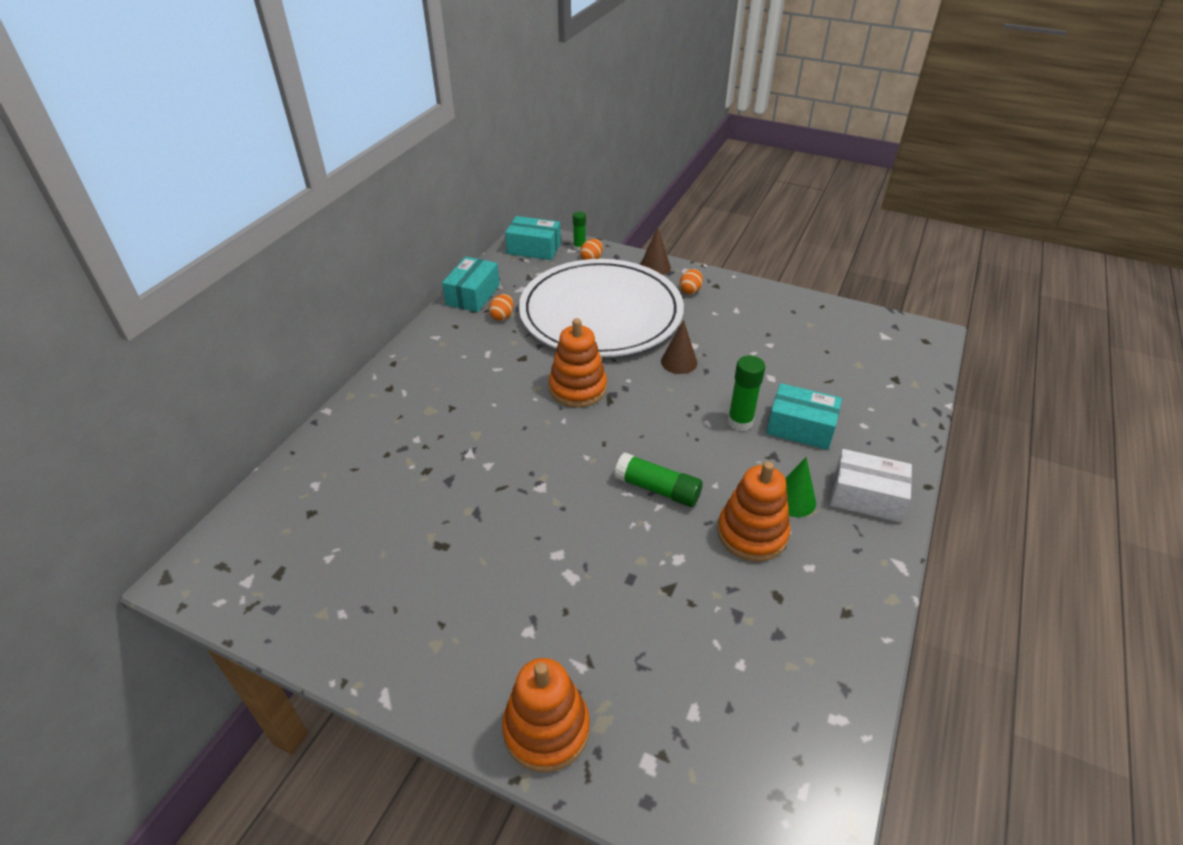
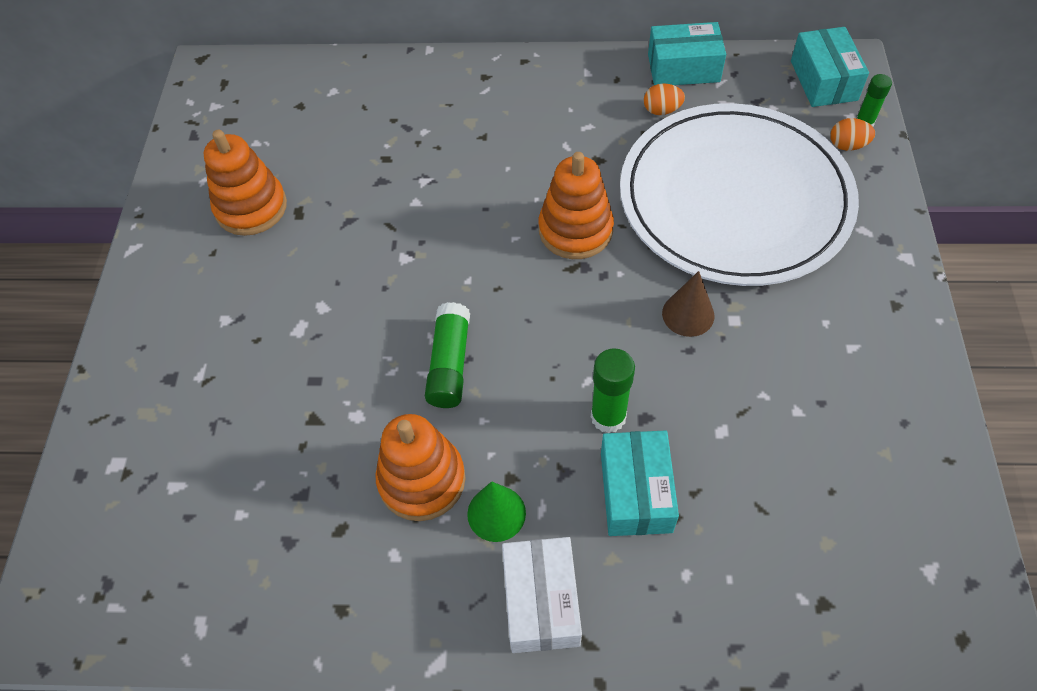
camera: 70 degrees right, 15 degrees up
orange stacking toy [502,658,590,772] -> orange stacking toy moved to [204,130,287,236]
brown cone [640,227,671,275] -> none
orange egg [680,269,703,294] -> none

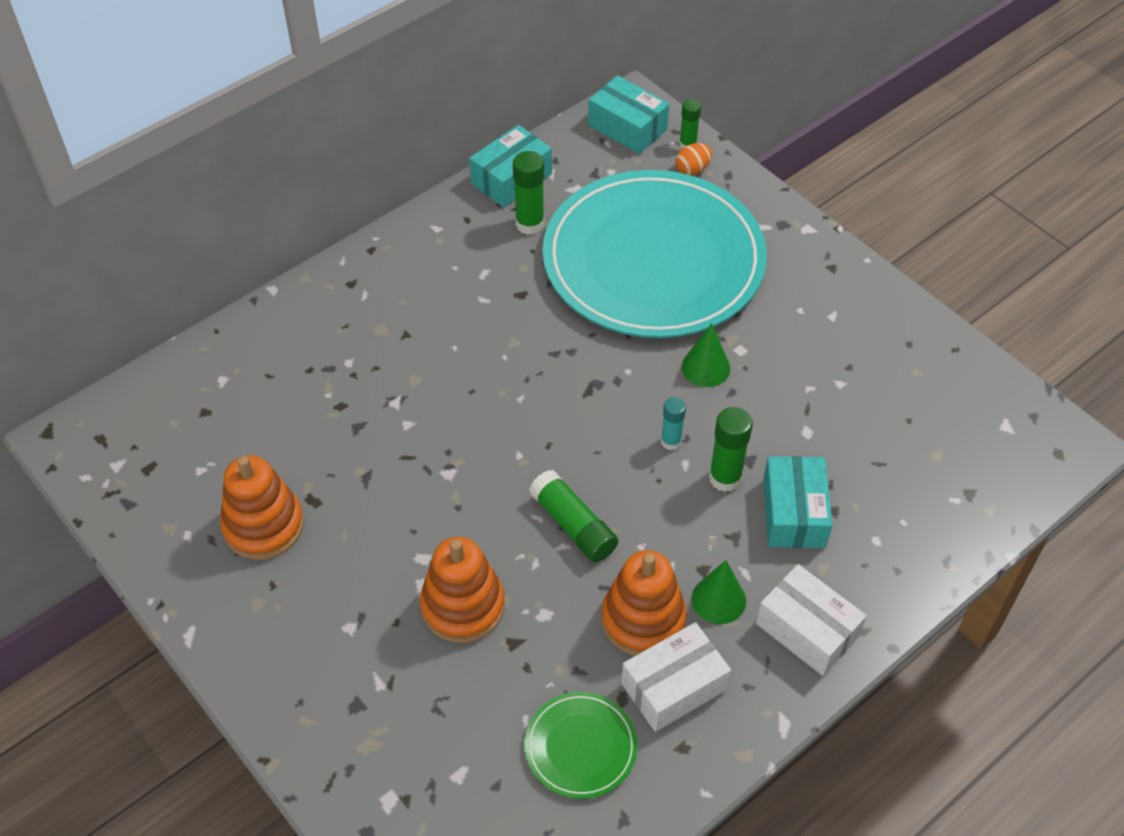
camera: 45 degrees left, 5 degrees down
orange stacking toy [539,152,614,259] -> orange stacking toy moved to [420,537,505,643]
turquoise box [601,430,679,536] -> turquoise box turned 45 degrees clockwise [763,456,832,548]
white plate [620,103,859,286] -> turquoise plate [542,170,767,338]
orange egg [644,84,685,115] -> green glue stick [513,151,544,235]
brown cone [662,271,714,337] -> green cone [682,323,730,387]
none -> green plate [525,692,638,799]
none -> white box [621,622,731,732]
none -> turquoise glue stick [661,397,686,450]

